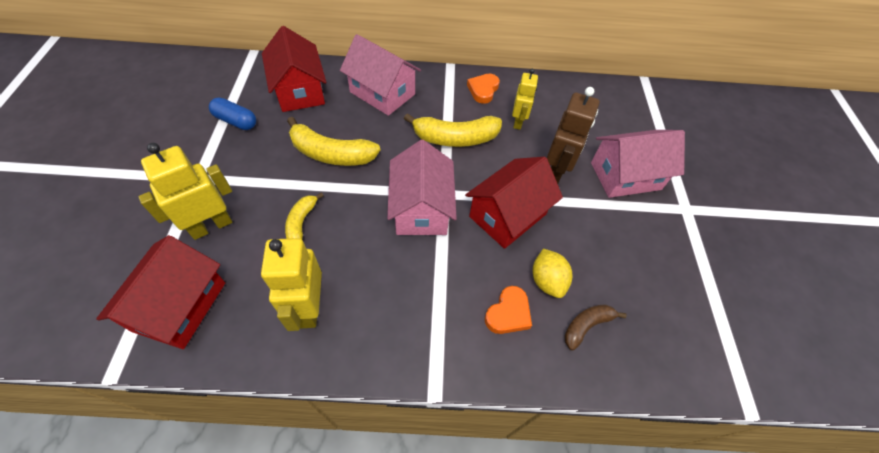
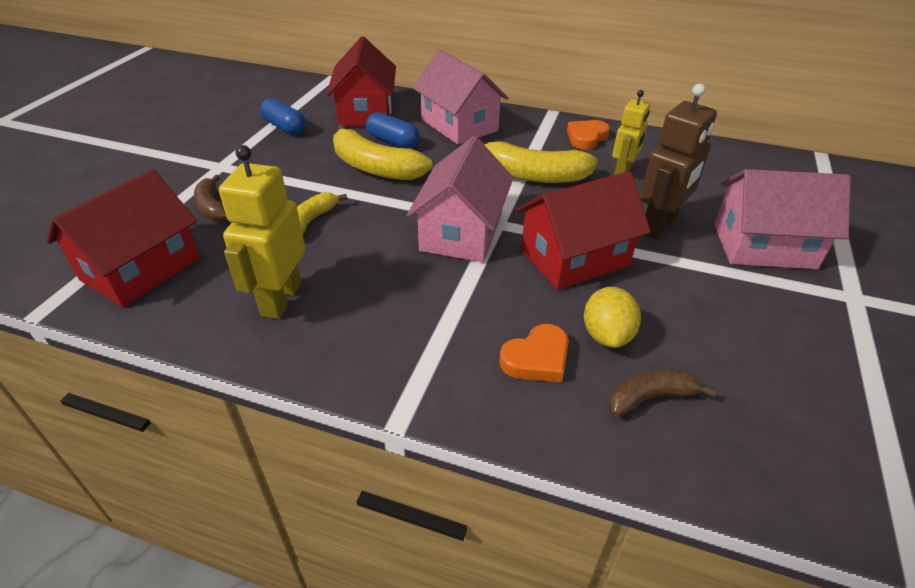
camera: 20 degrees right, 15 degrees down
yellow robot [138,143,232,240] -> brown banana [194,175,227,221]
none -> blue capsule [366,112,419,149]

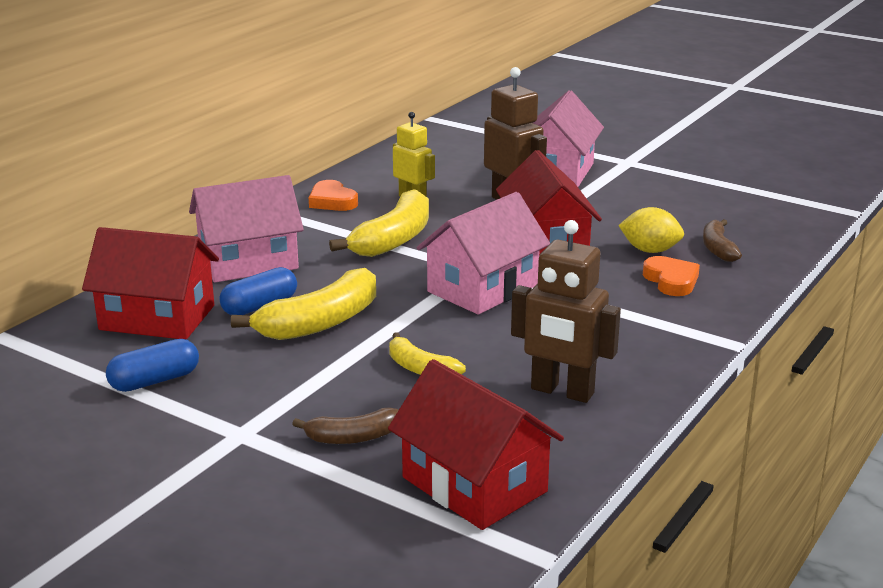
camera: 75 degrees left, 15 degrees down
yellow robot [219,145,305,319] -> brown robot [511,220,621,403]
pink house [407,136,514,262] -> pink house turned 75 degrees counterclockwise [417,192,550,315]

